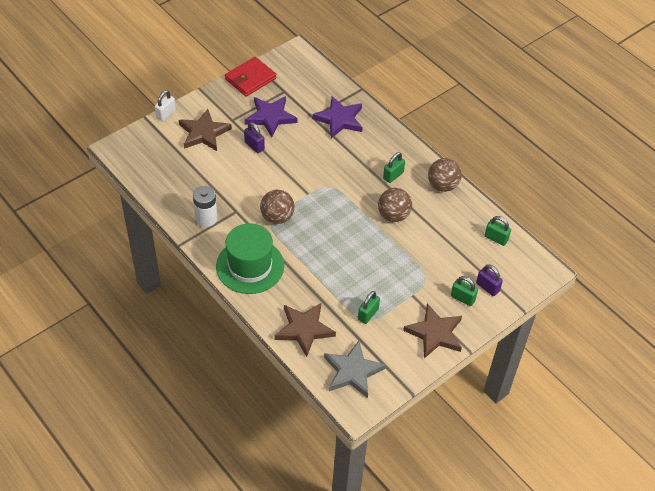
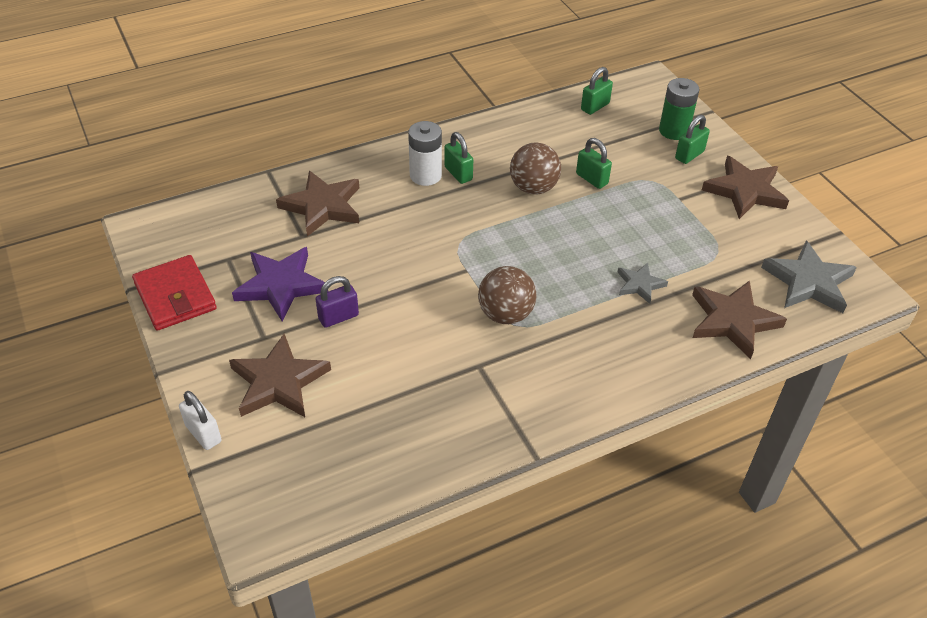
camera: 75 degrees left, 5 degrees down
white battery [193,186,217,227] -> white battery moved to [408,121,442,186]
green hat [216,223,284,294] -> none
purple star [312,96,363,138] -> brown star [276,171,359,237]
green padlock [358,291,380,324] -> green padlock moved to [576,138,612,189]
brown ball [428,158,462,192] -> none
purple padlock [476,264,503,296] -> green battery [659,78,699,140]
none -> grey star [617,263,668,304]

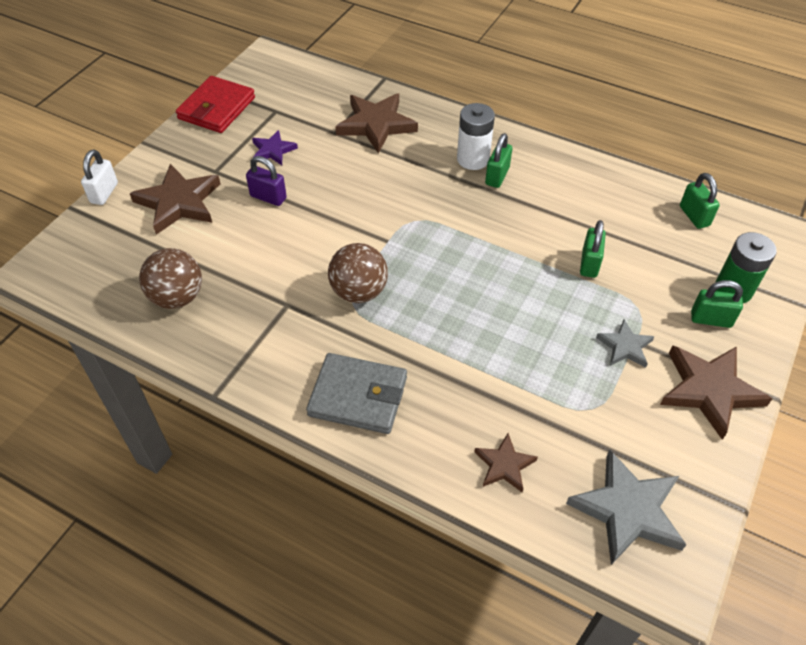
camera: 55 degrees right, 5 degrees up
purple star [232,247,328,322] -> purple star [252,130,298,165], size x0.56
brown ball [510,143,561,194] -> brown ball moved to [139,248,202,309]
green padlock [581,67,613,115] -> green padlock turned 60 degrees clockwise [680,173,720,229]
grey star [617,263,668,304] -> grey star moved to [596,319,655,368]
brown star [692,280,787,359] -> brown star [474,433,538,492], size x0.56
none -> grey wallet [306,353,407,434]

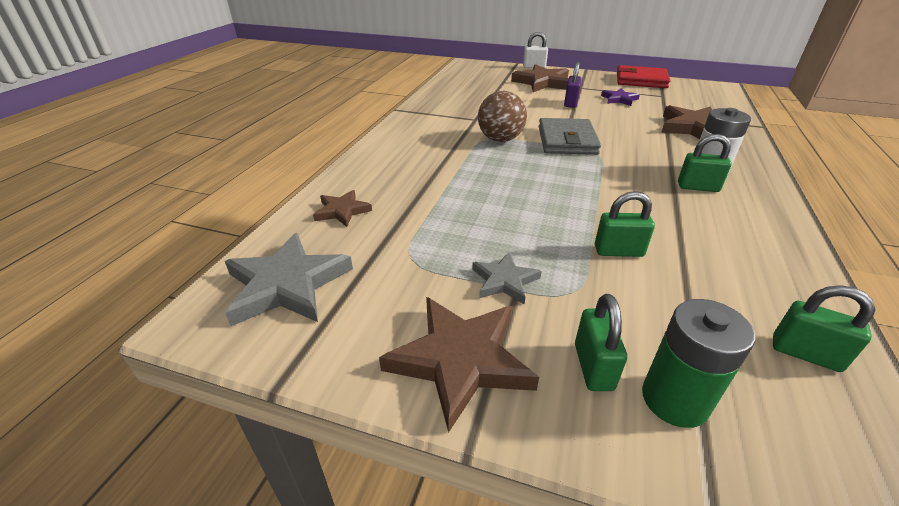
camera: 80 degrees right, 15 degrees down
brown ball [139,248,202,309] -> none
grey wallet [306,353,407,434] -> grey wallet moved to [539,118,601,155]
green padlock [680,173,720,229] -> green padlock turned 60 degrees clockwise [773,285,875,372]

